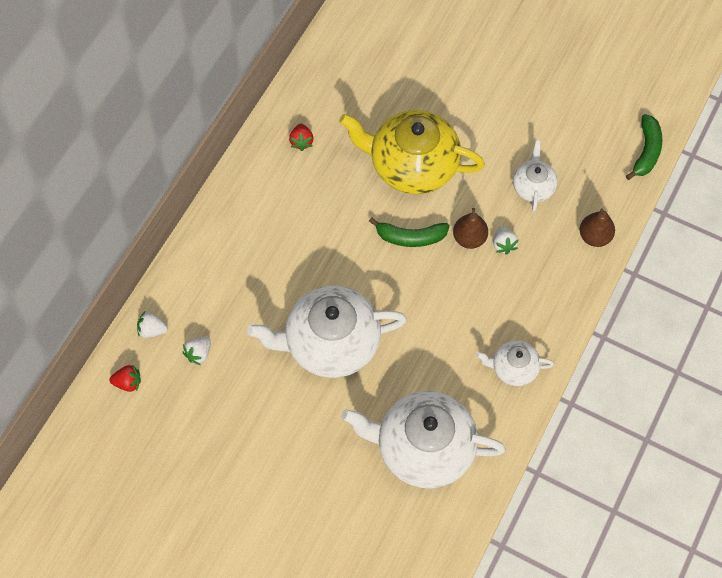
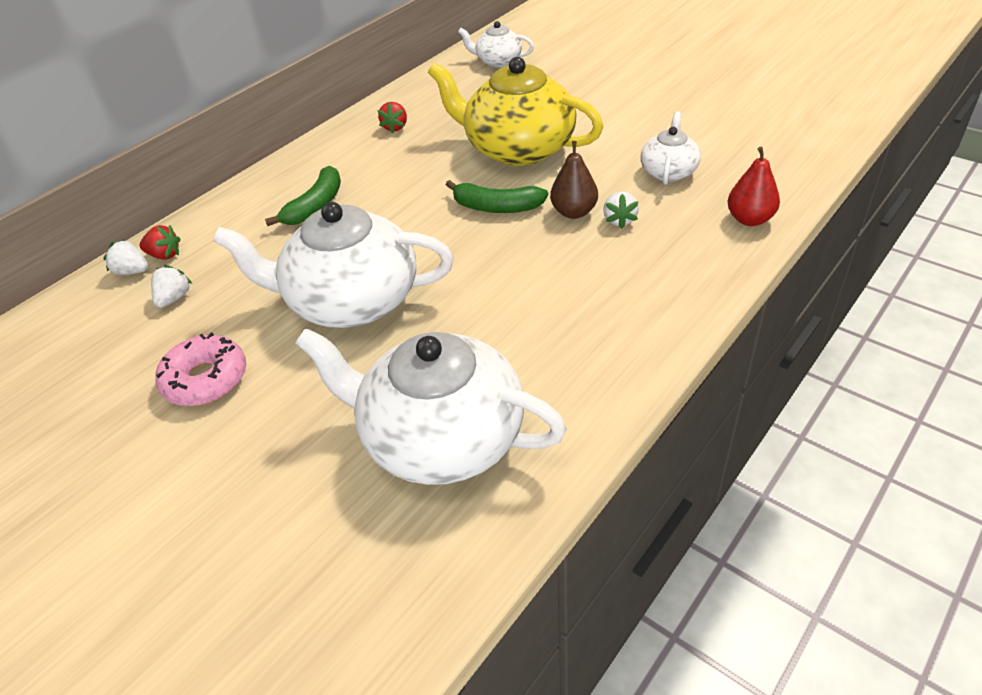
camera: 15 degrees right, 20 degrees down
red strawberry [109,364,141,392] -> red strawberry moved to [140,225,180,260]
white strawberry [183,337,211,365] -> white strawberry turned 150 degrees clockwise [151,265,192,308]
white teapot [476,340,554,386] -> white teapot moved to [458,21,534,67]
brown pear [580,208,615,247] -> red pear [728,147,780,226]
green banana [626,114,663,180] -> green banana moved to [265,166,341,226]
none -> pink donut [155,333,246,406]

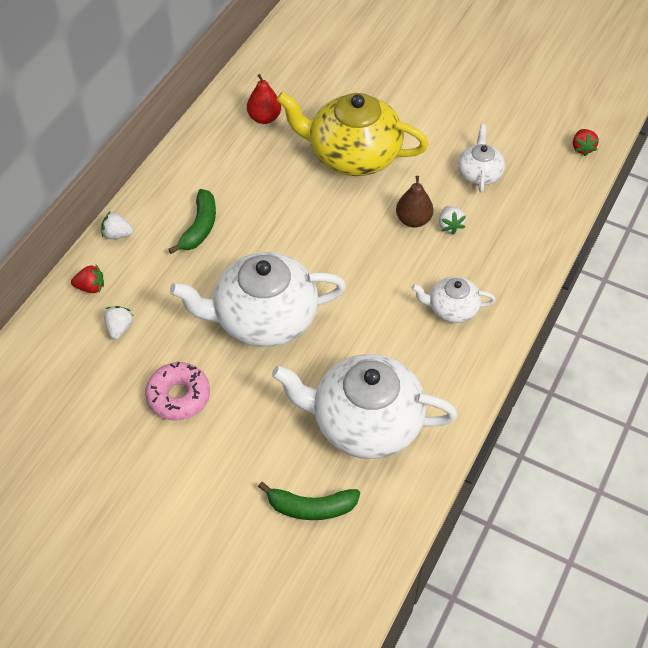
camera: 15 degrees left, 10 degrees up
white strawberry [103,239,148,275] -> white strawberry moved to [101,212,133,239]
red strawberry [377,102,407,133] -> red strawberry moved to [573,129,599,156]
green banana [446,180,548,213] -> green banana moved to [258,482,360,520]
white teapot [458,21,534,67] -> white teapot moved to [411,276,496,323]
red pear [728,147,780,226] -> red pear moved to [247,74,281,124]

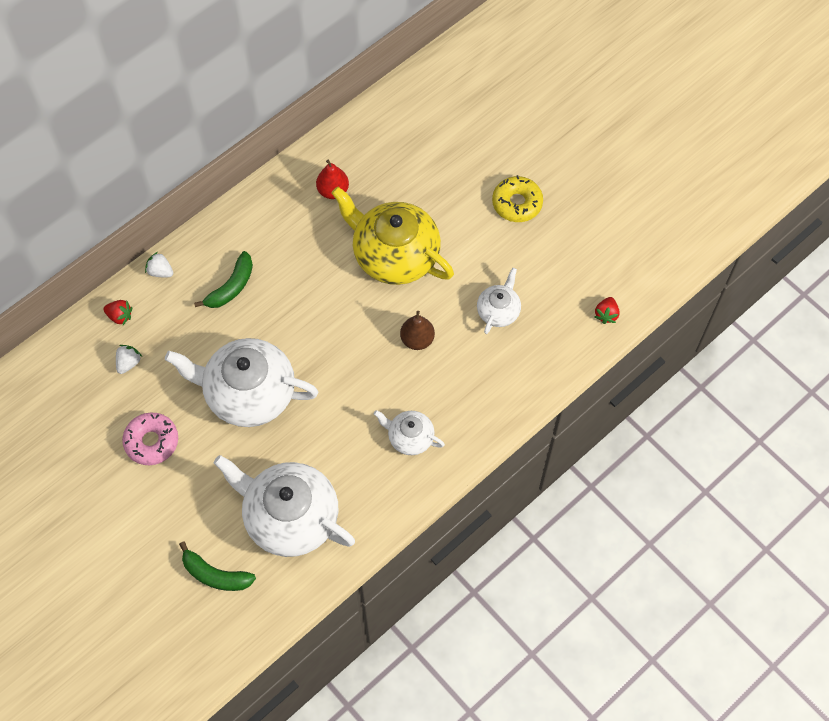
camera: 20 degrees right, 10 degrees up
white strawberry [439,206,466,235] -> none
none -> yellow donut [492,175,543,222]

